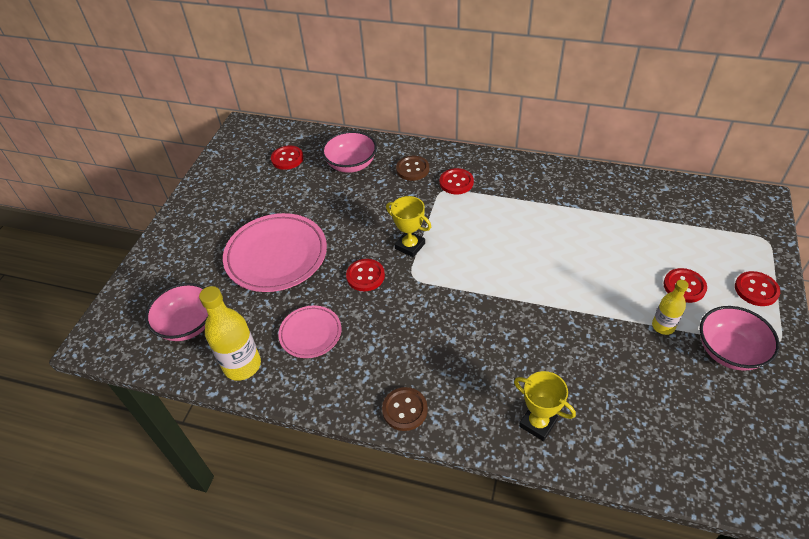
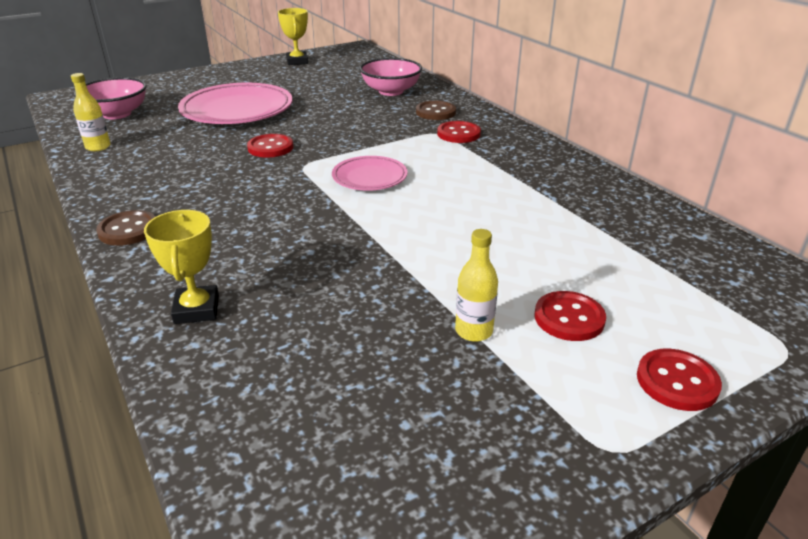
camera: 40 degrees right, 15 degrees down
yellow bottle [199,286,261,381] -> yellow bottle [71,73,111,151], size x0.59
red button [271,145,304,170] -> none
pink plate [278,305,342,358] -> pink plate moved to [332,156,408,191]
yellow trophy [386,196,431,257] -> yellow trophy moved to [278,8,308,65]
pink bowl [700,306,780,370] -> none

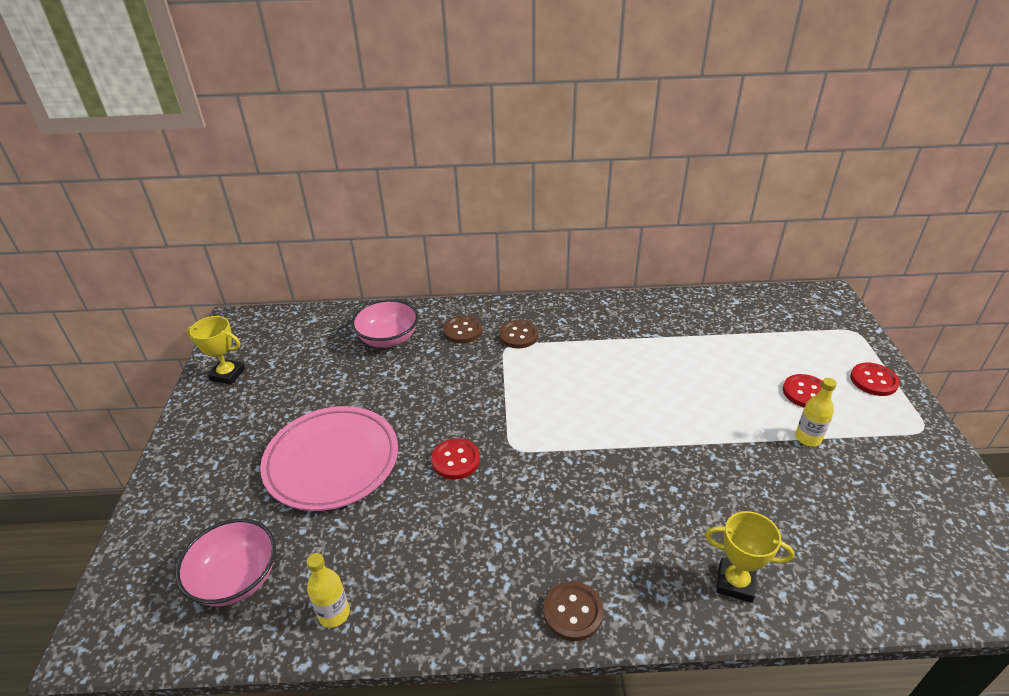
camera: 60 degrees left, 5 degrees up
pink plate [332,156,408,191] -> none
red button [437,121,481,143] -> brown button [499,320,538,349]

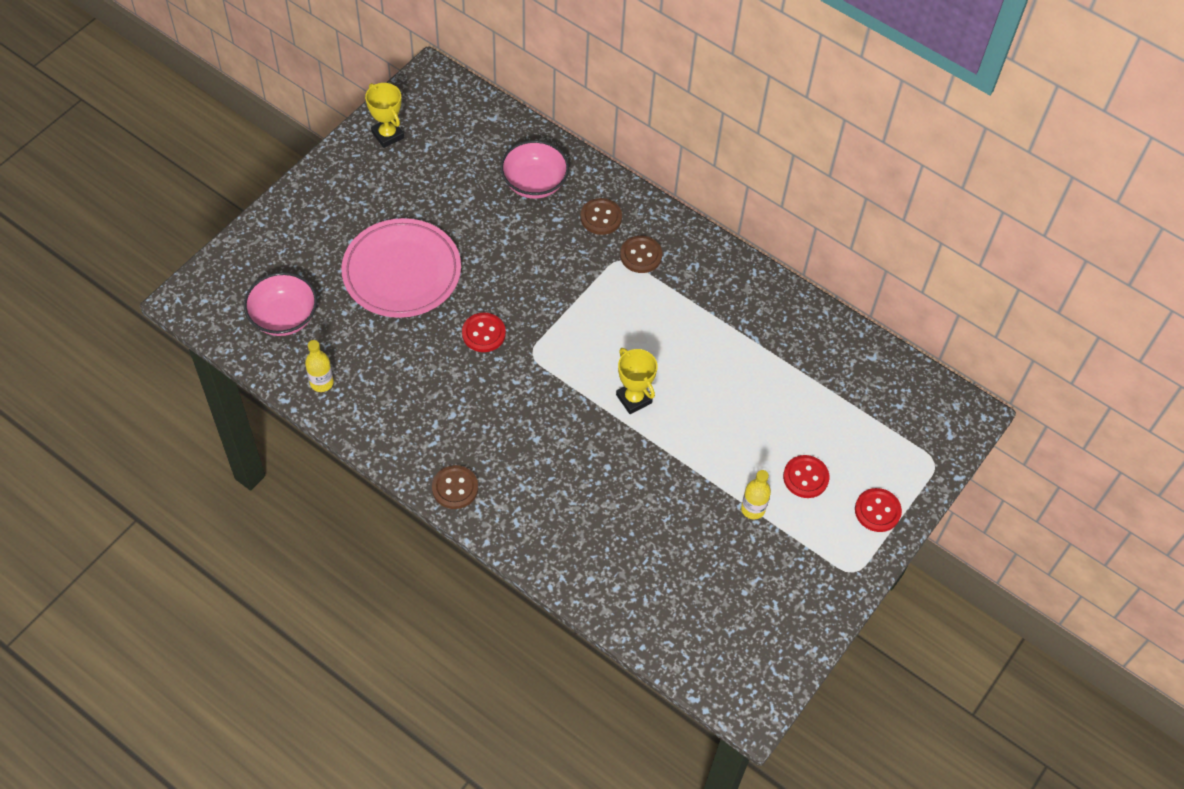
camera: 35 degrees right, 20 degrees up
yellow trophy [705,511,795,603] -> yellow trophy moved to [616,348,658,414]

